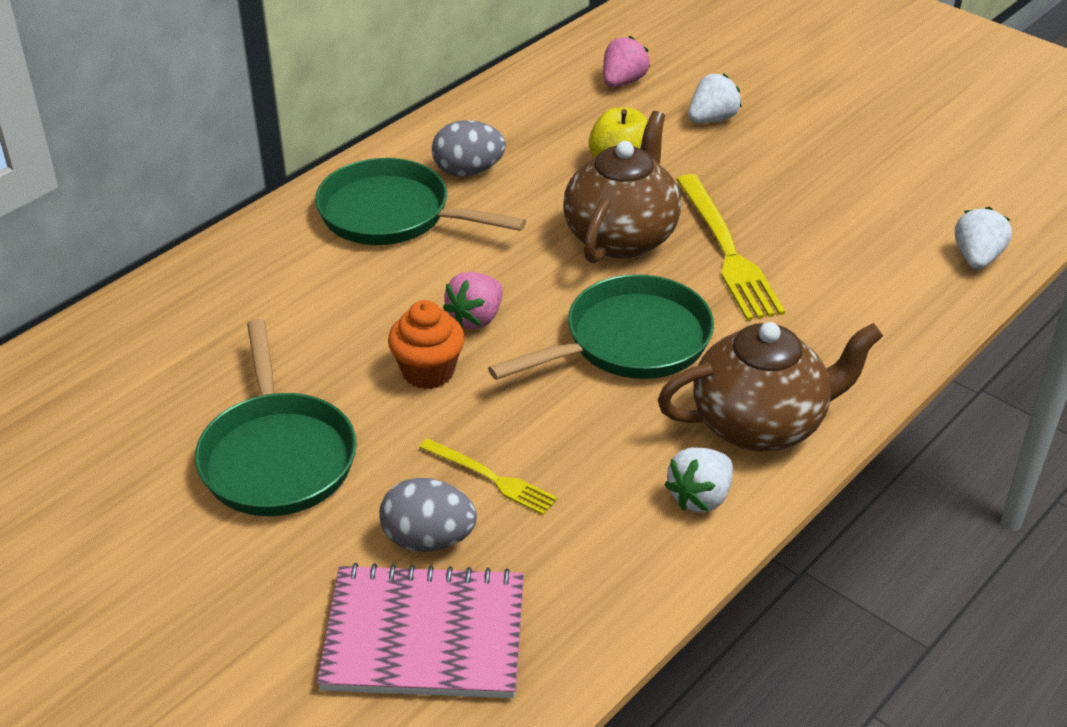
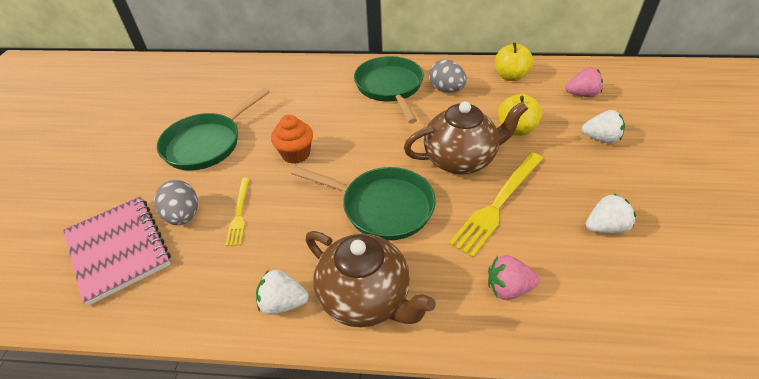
camera: 55 degrees right, 5 degrees up
pink strawberry [443,272,503,329] -> pink strawberry moved to [488,255,539,300]
white strawberry [955,207,1012,269] -> white strawberry moved to [586,194,636,233]
none -> yellow apple [495,42,533,81]

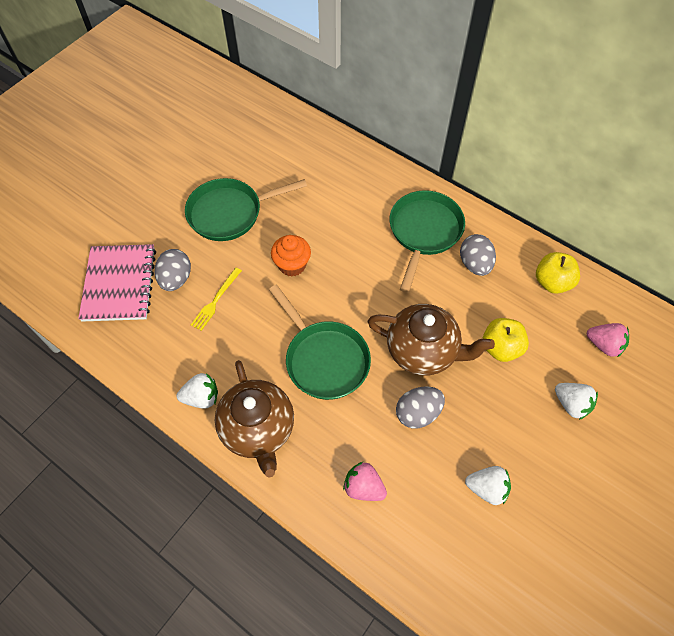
camera: 30 degrees right, 15 degrees up
white strawberry [256,270,309,315] -> white strawberry turned 135 degrees clockwise [177,373,218,409]
yellow fork [449,152,543,258] -> grey egg [396,386,445,428]

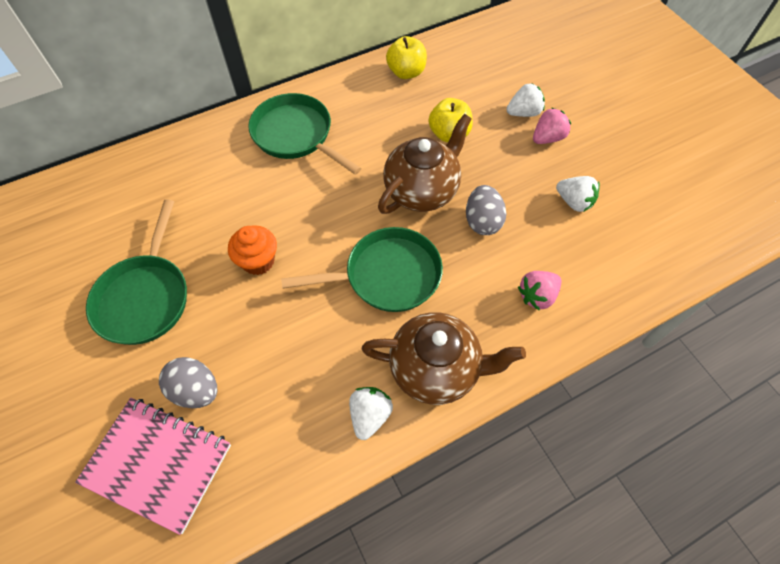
camera: 65 degrees left, 0 degrees up
yellow fork [191,268,242,331] -> none
grey egg [460,234,496,276] -> none
white strawberry [465,466,511,505] -> white strawberry turned 90 degrees clockwise [556,176,600,212]
pink strawberry [587,323,629,357] -> pink strawberry moved to [533,107,571,144]

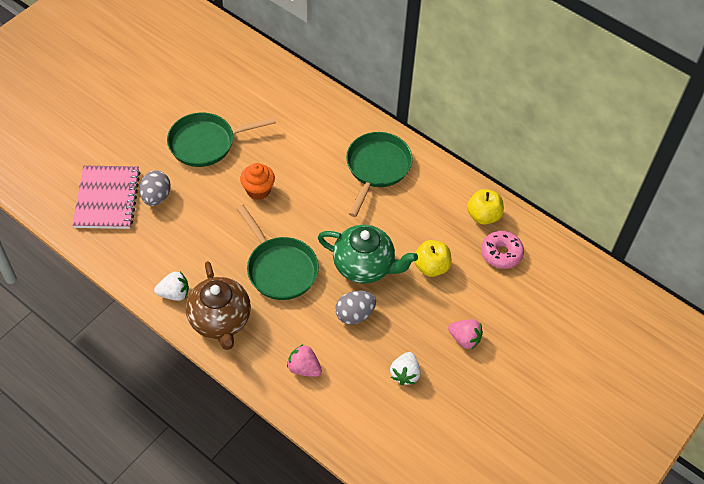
camera: 65 degrees right, 5 degrees down
brown teapot [378,114,472,214] -> green teapot [318,225,418,284]
white strawberry [506,83,545,117] -> none
none -> pink donut [481,231,524,269]

